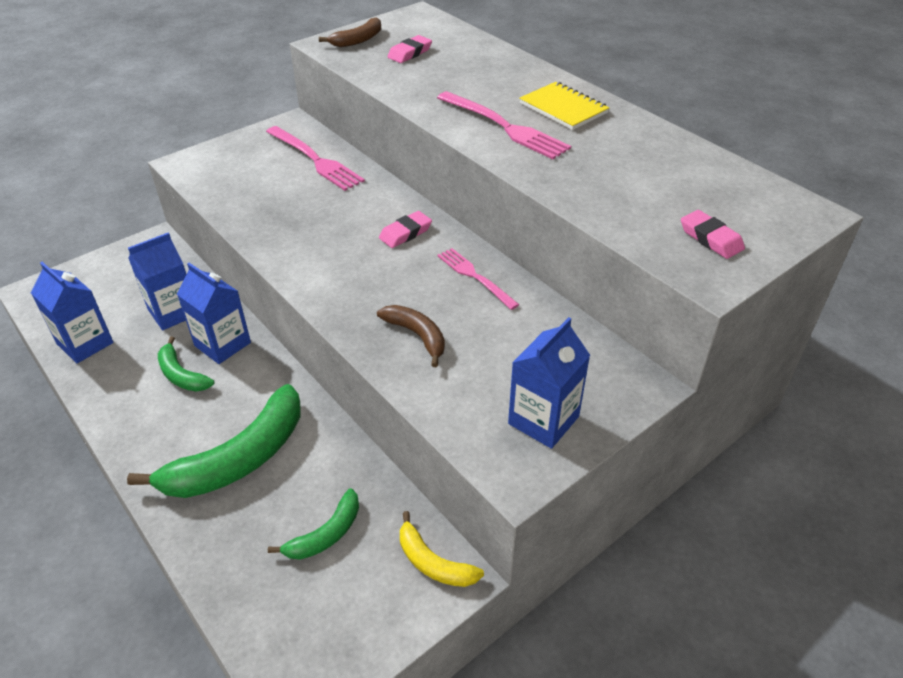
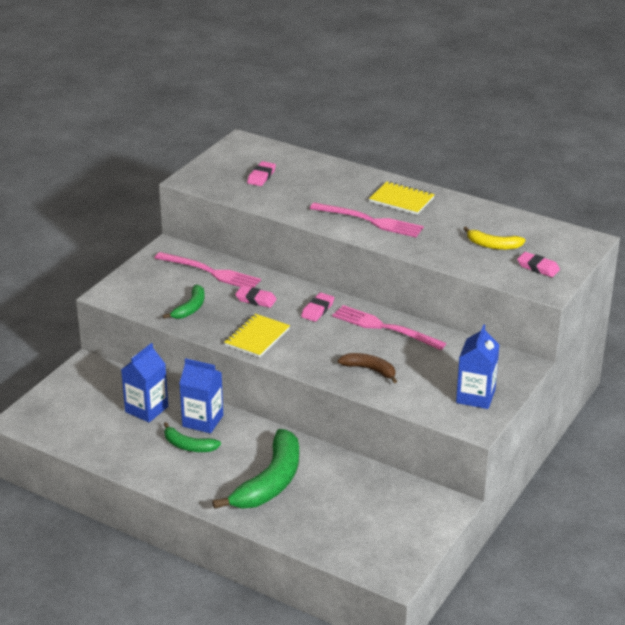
camera: 20 degrees left, 10 degrees down
blue carton [31,262,114,363] -> none
green banana [268,488,359,560] -> green banana moved to [163,285,205,319]
brown banana [319,17,381,47] -> none
yellow banana [400,511,484,587] -> yellow banana moved to [463,227,525,250]
pink fork [437,248,520,310] -> pink fork [332,305,446,350], size x1.54
none -> yellow notebook [224,314,290,358]
none -> pink eraser [235,286,277,308]

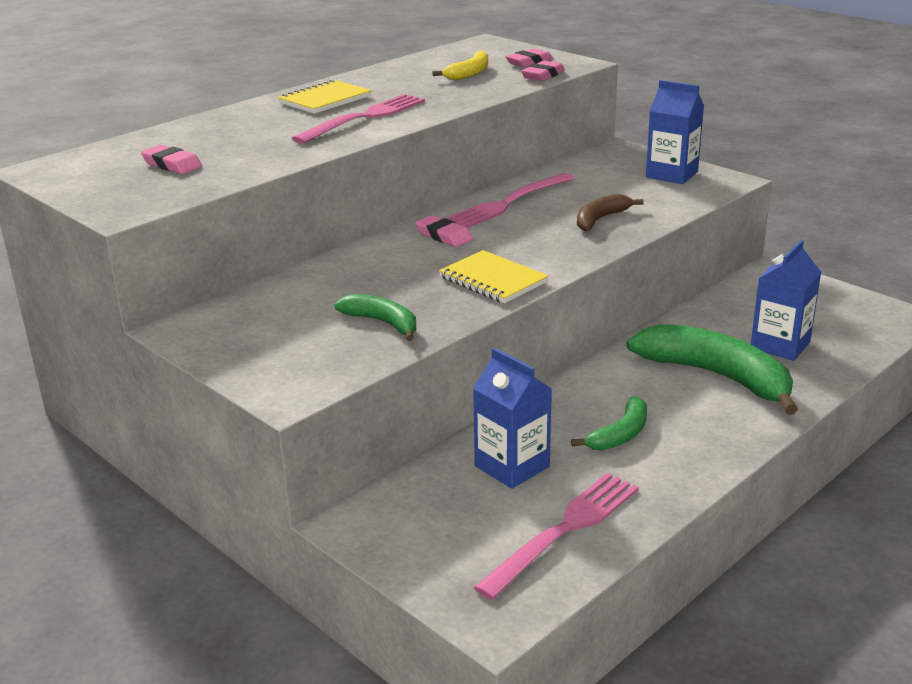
camera: 75 degrees left, 5 degrees down
pink fork [155,252,261,288] -> pink fork moved to [474,473,639,600]
blue carton [179,358,223,433] -> blue carton moved to [751,240,821,361]
pink eraser [235,286,277,308] -> pink eraser moved to [521,61,565,81]

